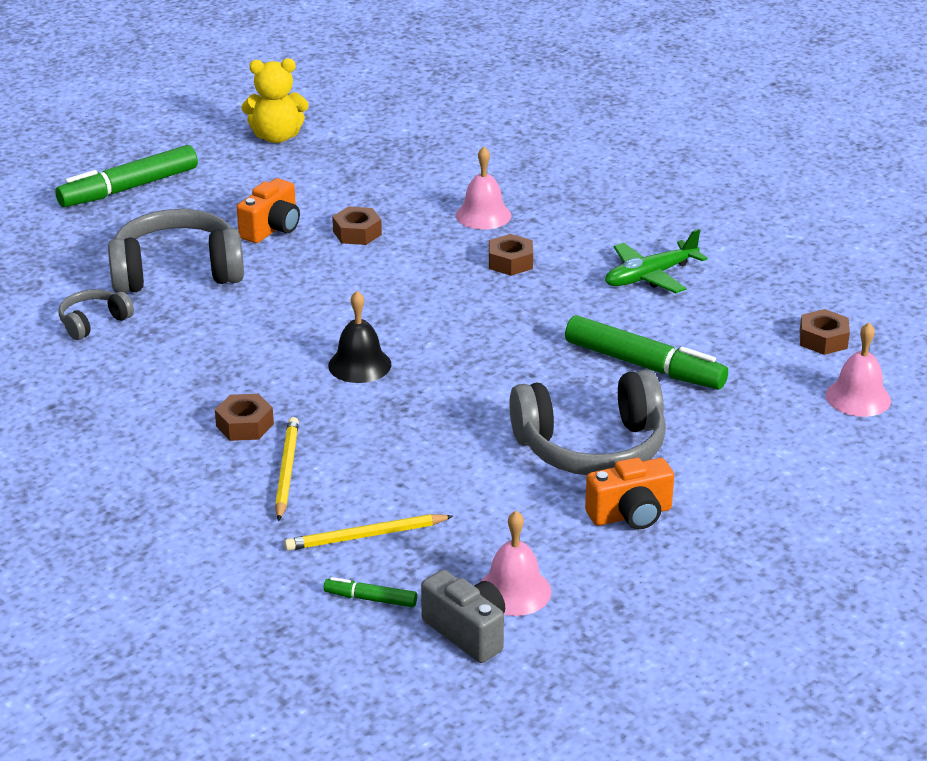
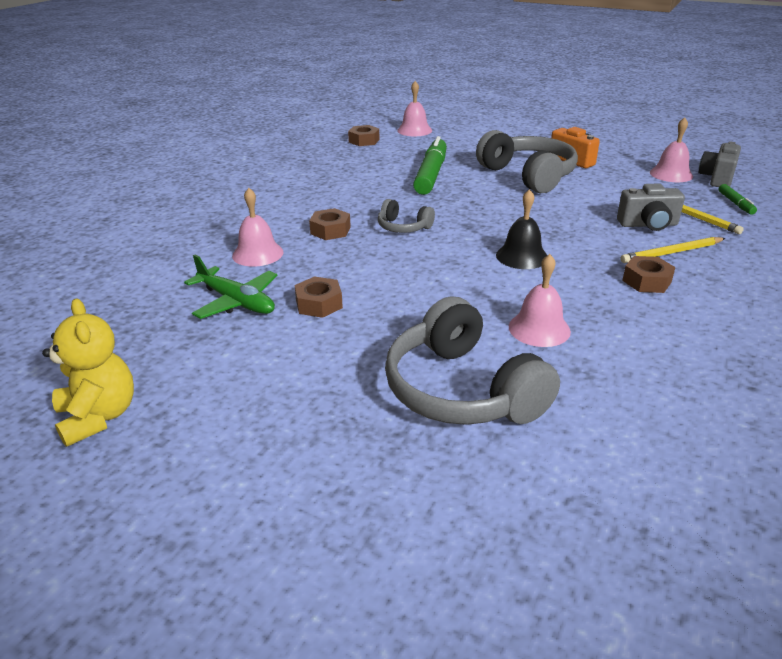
camera: 110 degrees left, 0 degrees up
green marker [55,145,198,207] -> none
grey headphones [58,289,134,340] -> grey headphones moved to [378,199,435,233]
orange camera [237,178,300,243] -> none
green plane [605,229,708,293] -> green plane moved to [184,255,278,319]
none -> pink bell [509,254,571,347]
none -> grey camera [617,184,685,231]

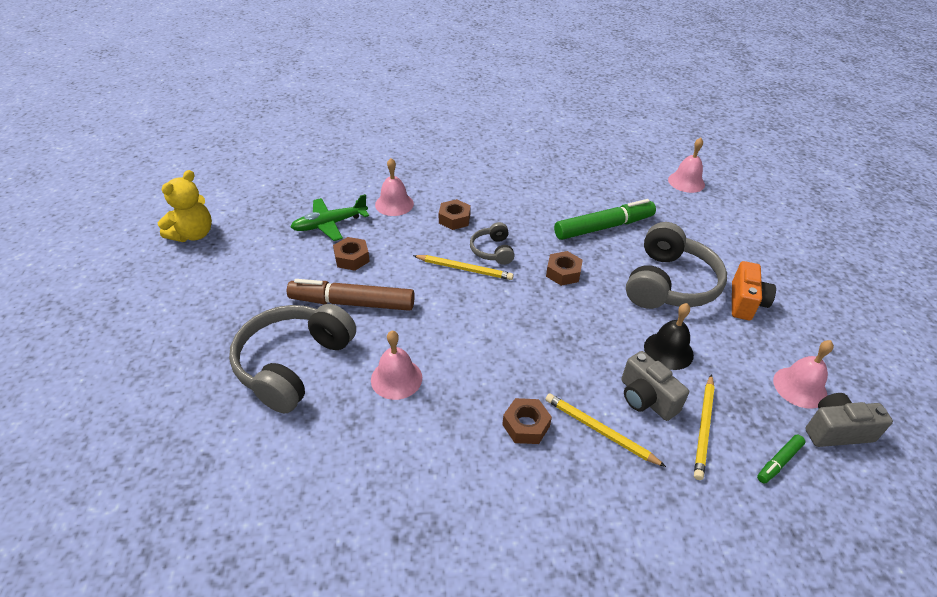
camera: 55 degrees right, 10 degrees up
green plane [184,255,278,319] -> green plane turned 60 degrees clockwise [290,194,369,241]
brown nut [348,125,380,146] -> brown nut moved to [546,251,582,286]
black bell [496,189,547,269] -> black bell moved to [644,303,694,370]
none -> brown marker [287,279,415,311]
none -> yellow pencil [413,255,514,280]

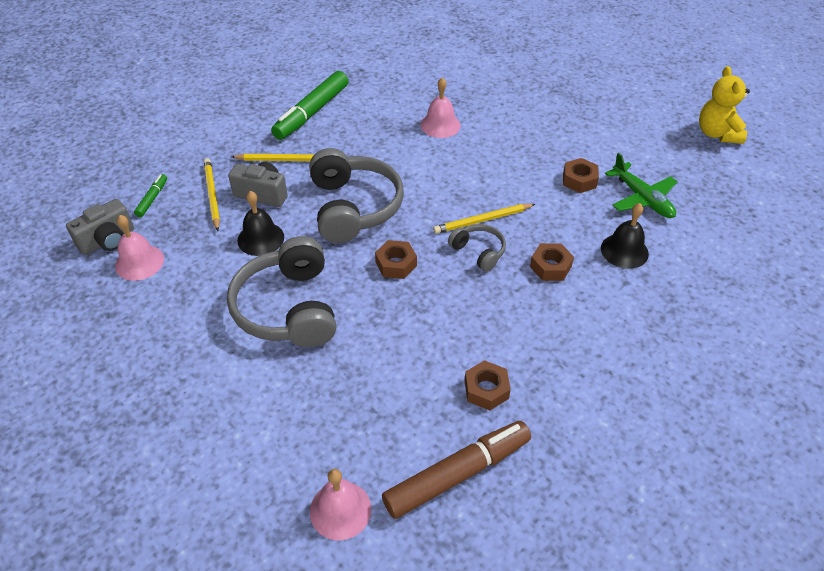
camera: 145 degrees right, 5 degrees up
grey headphones [229,304,356,413] -> grey headphones moved to [309,148,404,243]
brown marker [287,279,415,311] -> brown marker moved to [382,421,531,519]
green plane [290,194,369,241] -> green plane turned 120 degrees clockwise [605,153,678,218]
pink bell [375,158,414,216] -> black bell [601,203,649,269]
brown nut [502,398,552,444] -> brown nut moved to [465,360,511,411]
green marker [554,199,656,240] -> green marker moved to [271,71,348,140]
orange camera [732,261,776,320] -> none

